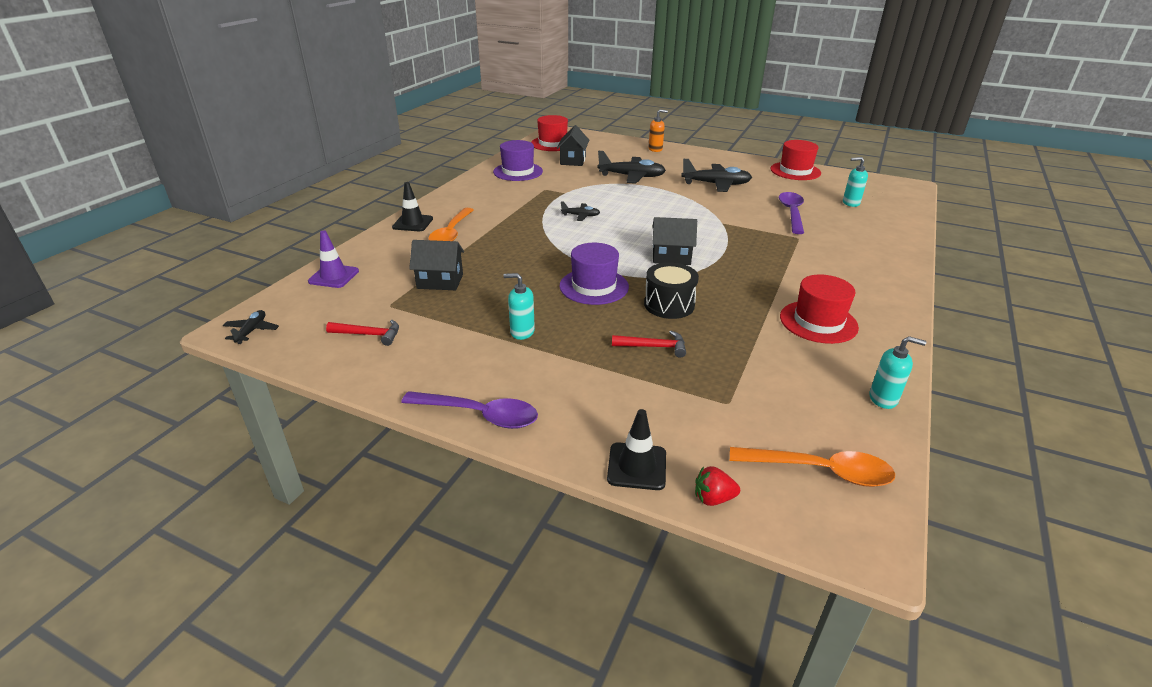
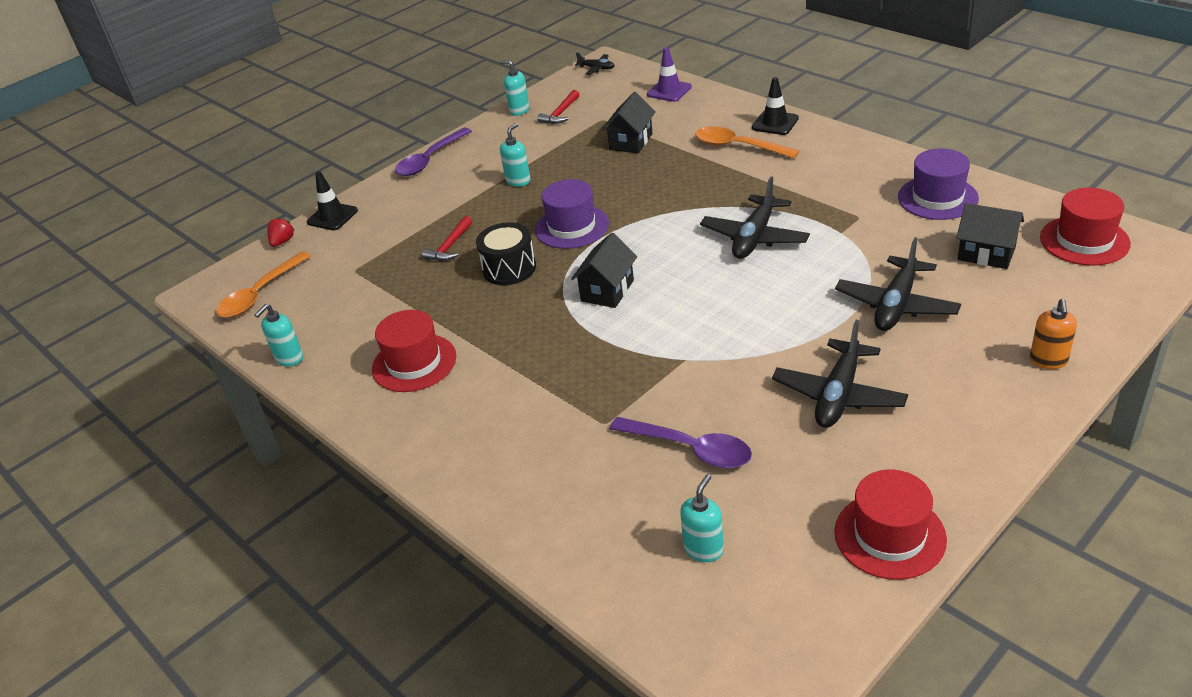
camera: 115 degrees right, 5 degrees up
black plane [561,202,600,221] -> black plane [700,176,810,259], size x1.95
none -> turquoise soap dispenser [499,60,529,116]

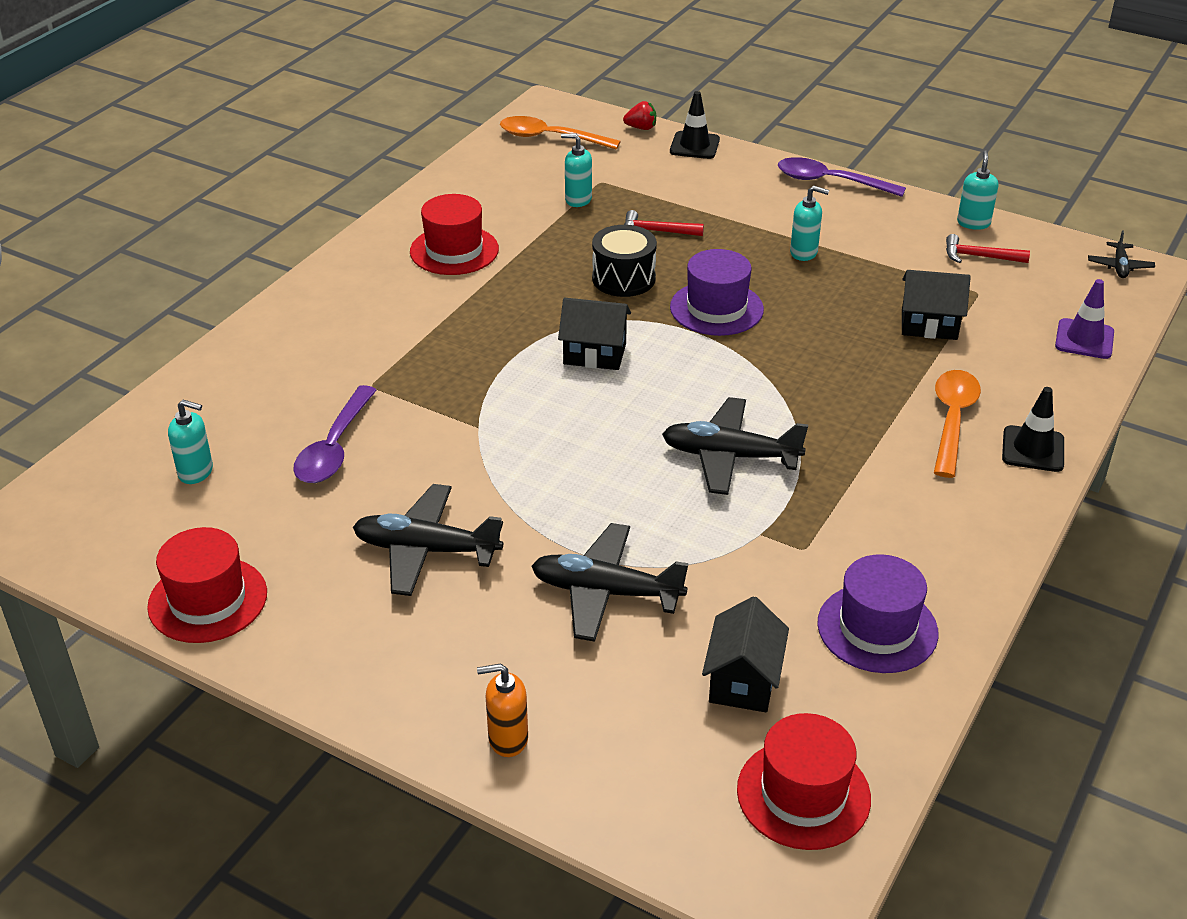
camera: 70 degrees right, 0 degrees up
turquoise soap dispenser [254,304,303,366] -> turquoise soap dispenser moved to [561,133,592,207]

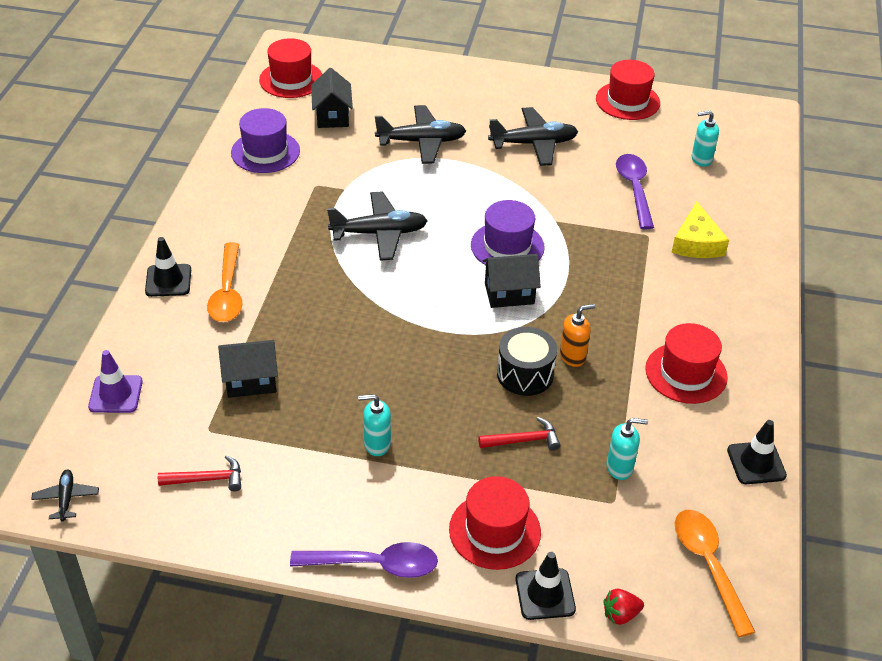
camera: 160 degrees right, 5 degrees up
orange soap dispenser [477,663,528,757] -> orange soap dispenser moved to [560,304,596,367]
orange spoon [500,116,621,150] -> orange spoon turned 105 degrees counterclockwise [675,510,755,637]
purple hat [670,249,764,336] -> purple hat moved to [471,200,545,265]
turquoise soap dispenser [957,150,998,230] -> none
none -> red hat [449,476,541,570]
none -> yellow cheese [671,202,729,258]
none -> black traffic cone [727,420,787,484]

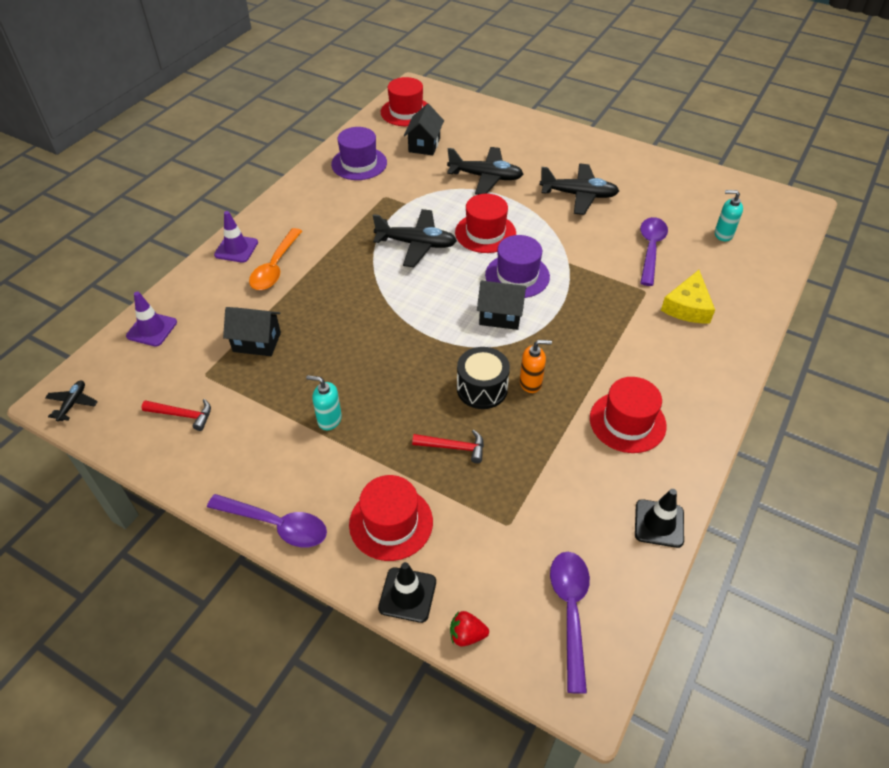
camera: 20 degrees right, 5 degrees up
black traffic cone [145,237,191,297] -> purple traffic cone [214,211,258,263]
red hat [596,60,660,120] -> red hat moved to [455,194,516,253]
turquoise soap dispenser [607,418,648,480] -> none
orange spoon [675,510,755,637] -> purple spoon [550,552,590,694]

